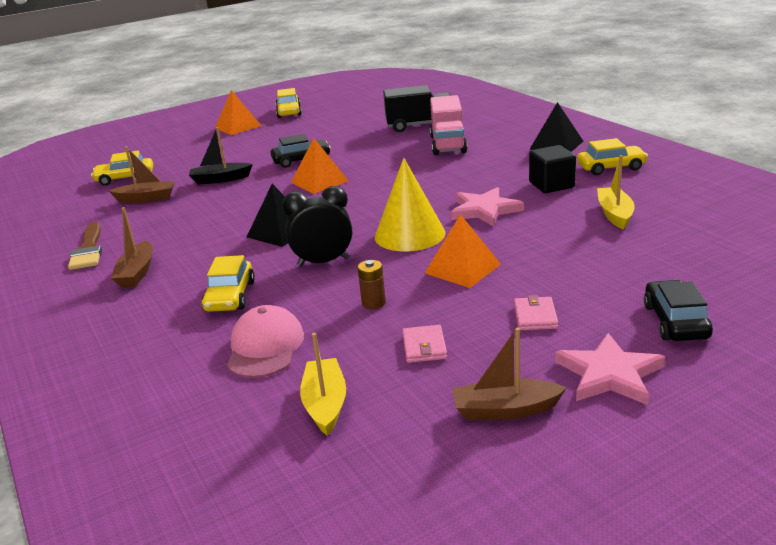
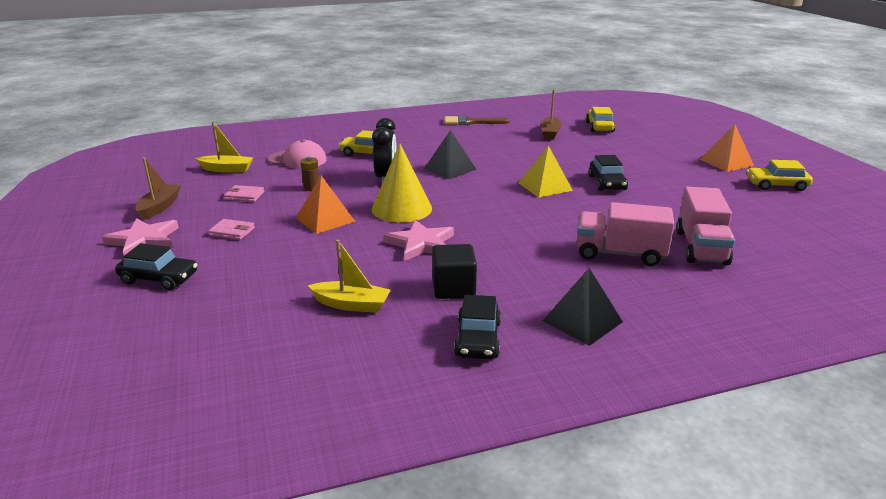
camera: 100 degrees right, 0 degrees up
brown boat [111,207,153,288] -> none
black boat [189,127,253,185] -> none
orange pyramid [291,138,349,194] -> yellow pyramid [518,146,573,198]
black truck [383,85,451,132] -> pink truck [676,187,735,265]
yellow car [577,138,648,175] -> black car [454,295,501,359]

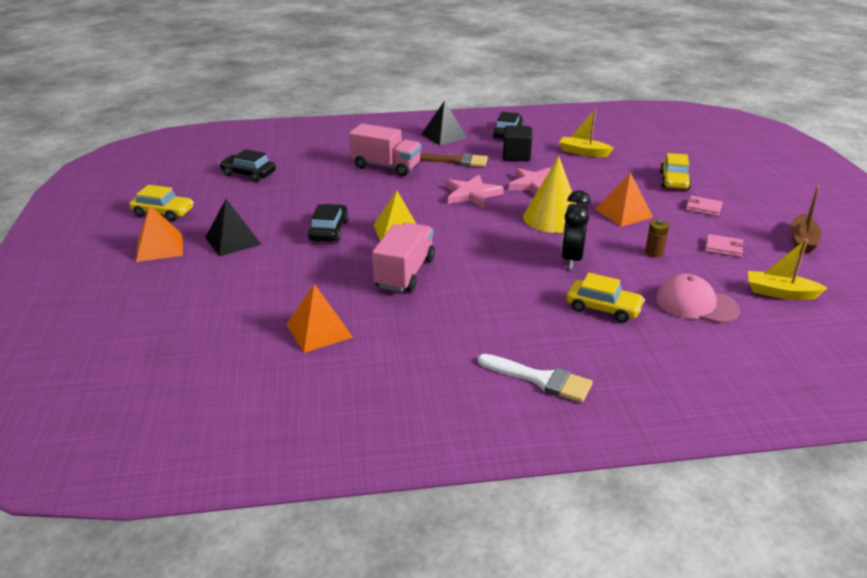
camera: 170 degrees left, 5 degrees up
pink star [102,218,179,255] -> pink star moved to [446,175,504,208]
black car [115,243,198,290] -> black car moved to [219,149,276,182]
black pyramid [424,130,477,179] -> black pyramid moved to [205,199,262,257]
brown brush [445,115,510,125] -> brown brush moved to [420,153,488,167]
brown boat [540,89,562,140] -> orange pyramid [286,284,353,353]
yellow car [586,107,615,132] -> yellow car moved to [660,153,691,190]
pink truck [676,187,735,265] -> pink truck moved to [372,223,435,292]
none -> white brush [478,354,593,403]

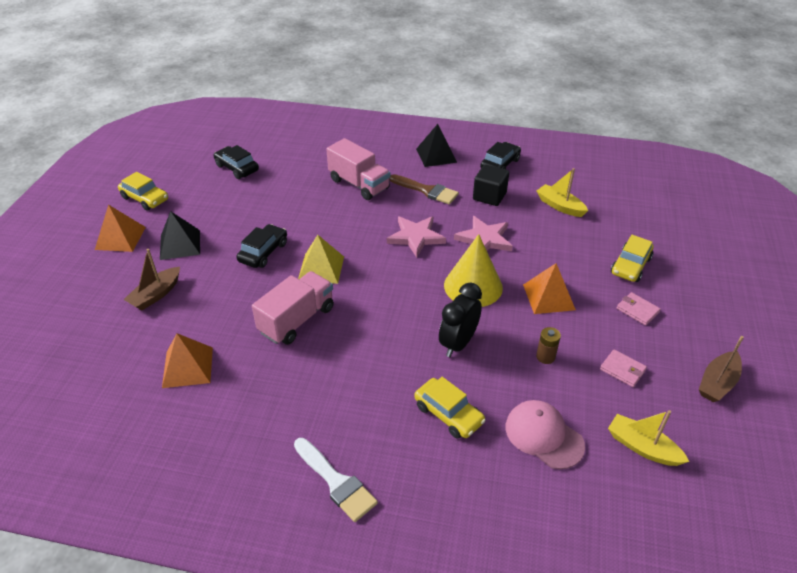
camera: 20 degrees right, 10 degrees up
none -> brown boat [123,249,180,310]

